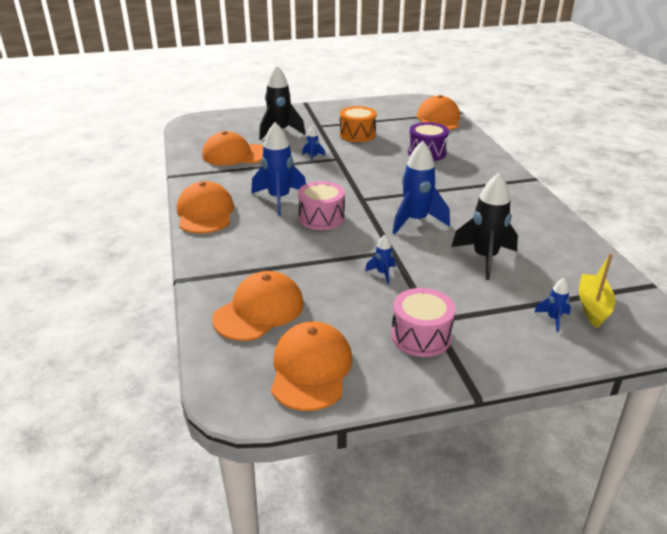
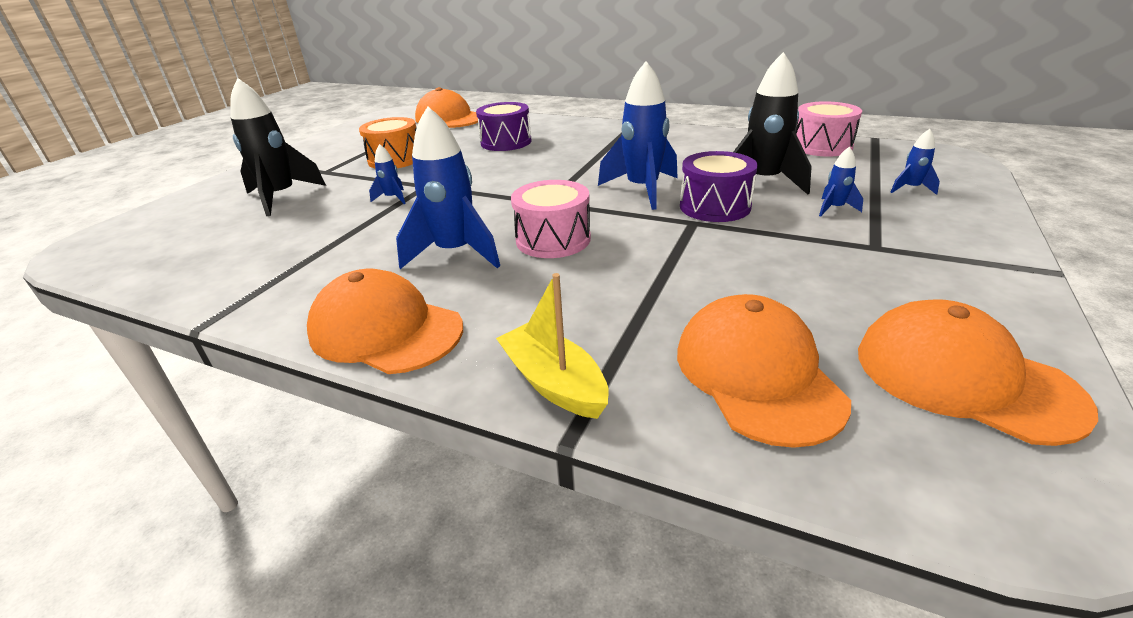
camera: 50 degrees left, 0 degrees up
orange cap [202,131,263,166] -> none
blue rocket [365,235,395,284] -> blue rocket moved to [819,146,863,217]
pink drum [391,288,456,357] -> pink drum moved to [795,101,862,157]
yellow boat [579,253,616,328] -> yellow boat moved to [496,273,609,419]
none -> purple drum [680,151,758,222]

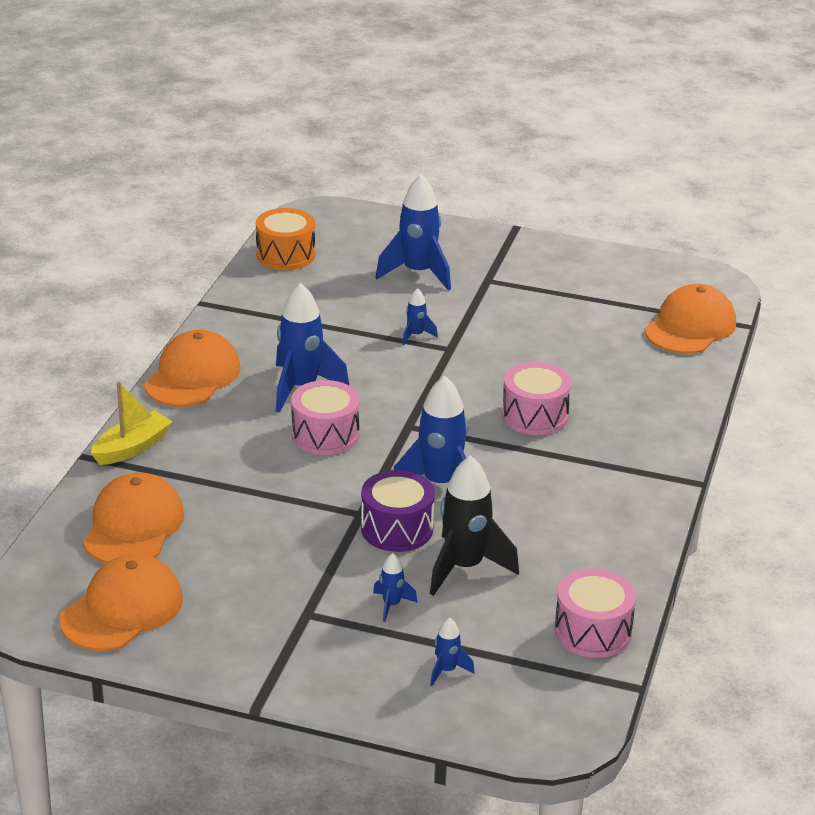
camera: 80 degrees right, 0 degrees up
black rocket [230,78,326,216] -> blue rocket [375,175,451,290]
orange drum [359,117,416,168] -> orange drum moved to [256,208,315,270]
purple drum [476,102,532,151] -> none
orange cap [677,294,851,448] -> orange cap turned 60 degrees counterclockwise [83,473,184,563]
none -> pink drum [502,362,571,435]

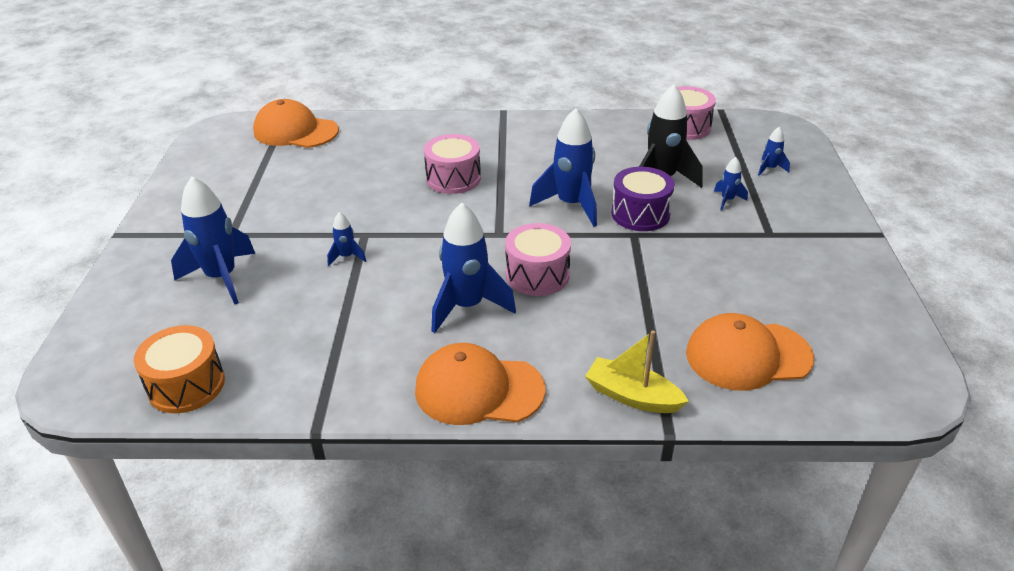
camera: 105 degrees left, 5 degrees up
orange cap [59,554,183,651] -> none

